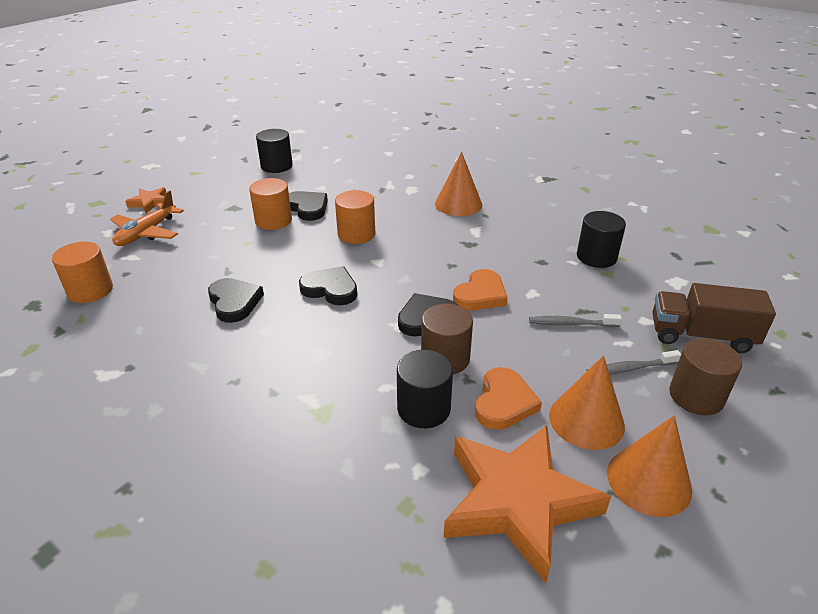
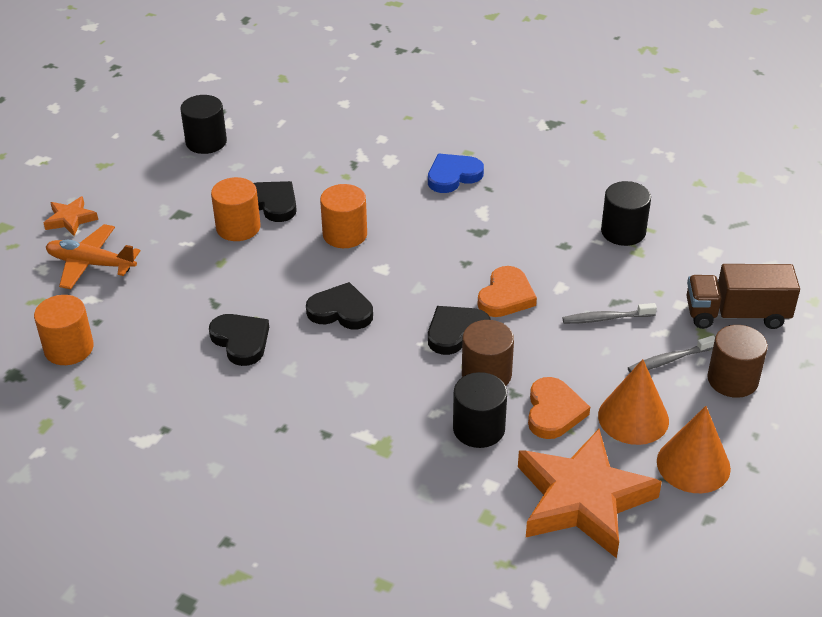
camera: 10 degrees left, 5 degrees up
orange plane [110,190,184,246] -> orange plane turned 90 degrees clockwise [46,224,140,289]
orange cone [435,152,482,216] -> blue heart [428,154,484,193]

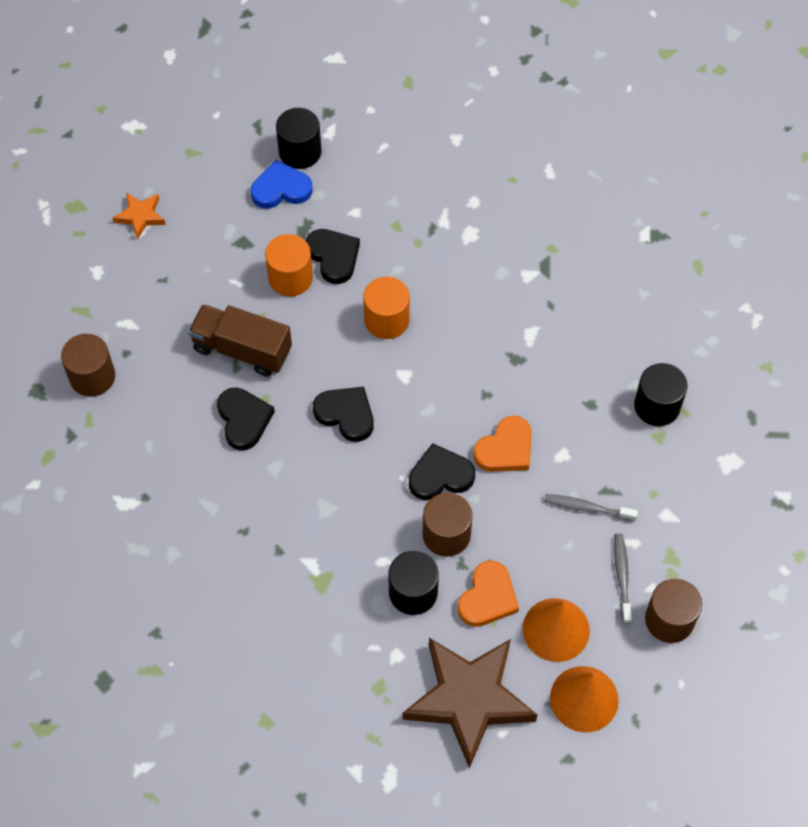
camera: 20 degrees right, 20 degrees up
orange cylinder [34,295,94,365] -> brown cylinder [61,334,115,397]
orange plane [46,224,140,289] -> none
blue heart [428,154,484,193] -> blue heart moved to [251,160,312,209]
orange star [518,429,662,558] -> brown star [403,638,538,768]
grey toothbrush [628,335,715,372] -> grey toothbrush turned 90 degrees clockwise [614,533,632,624]
brown truck [686,264,800,329] -> brown truck moved to [188,304,292,376]

